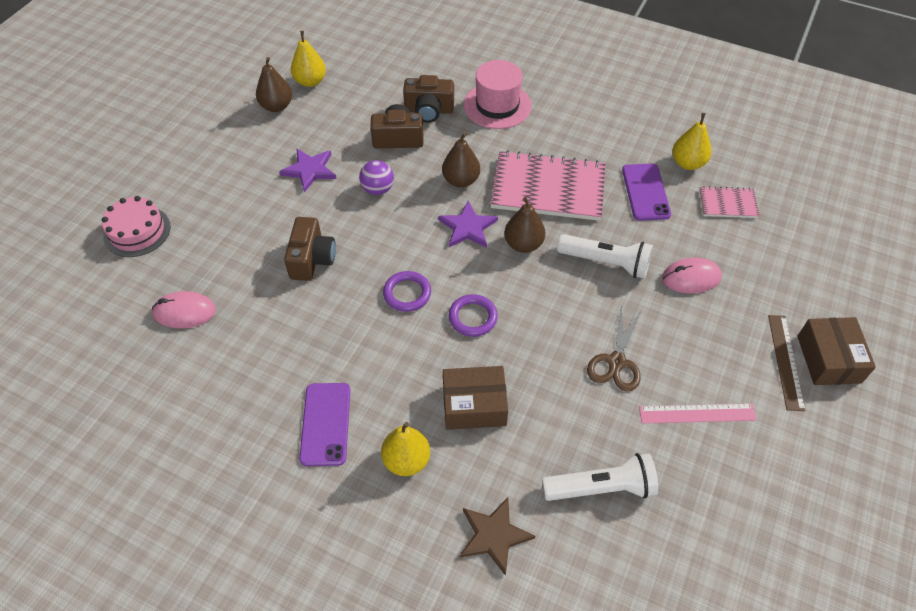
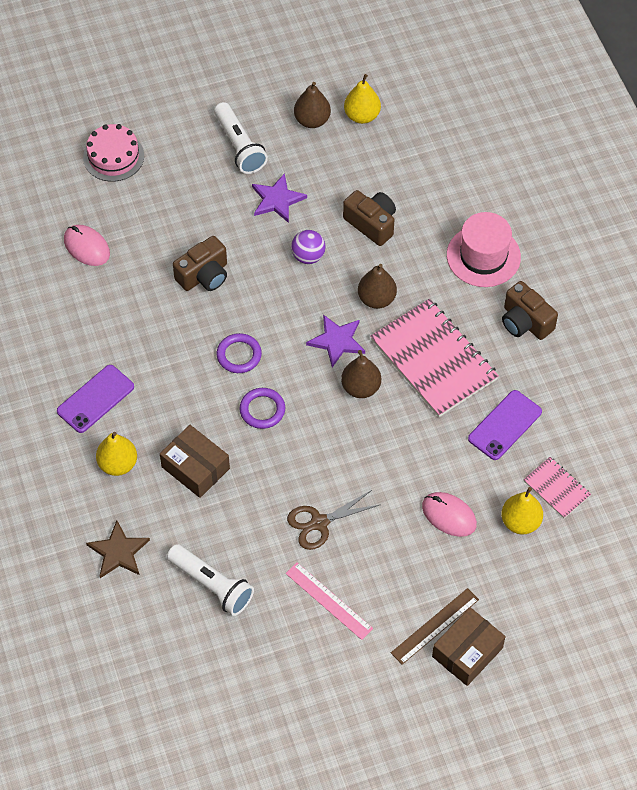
camera: 45 degrees right, 5 degrees up
brown camera [403,75,454,123] -> brown camera moved to [502,281,558,340]
white flashlight [557,234,653,279] -> white flashlight moved to [214,102,268,174]
yellow pear [672,113,711,170] -> yellow pear moved to [501,487,543,534]

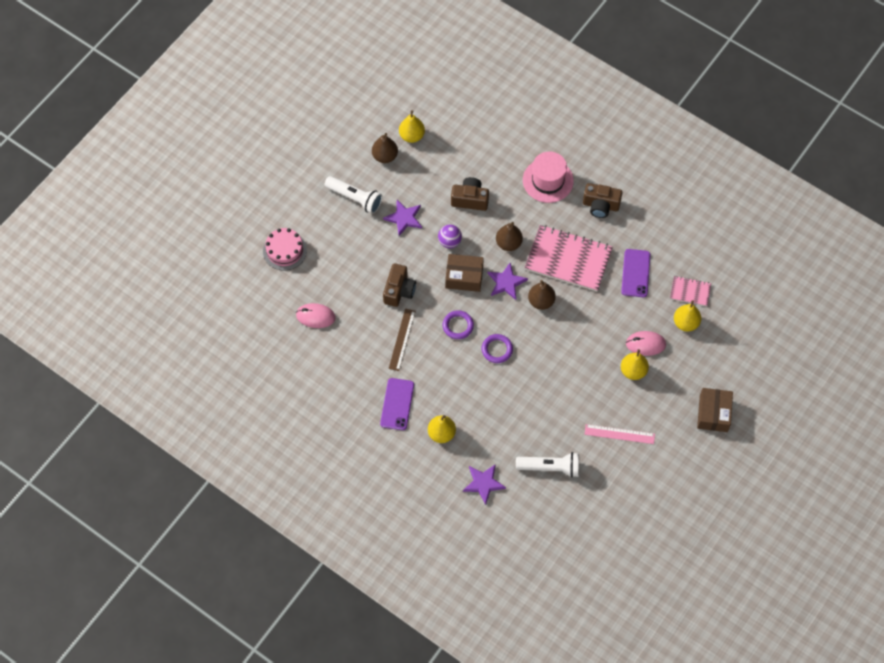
camera: 35 degrees left, 5 degrees up
brown star [86,521,150,578] -> purple star [463,464,506,505]
brown box [160,425,230,498] -> brown box moved to [445,254,484,292]
brown scissors [287,490,379,550] -> none
brown ruler [391,588,479,665] -> brown ruler moved to [389,309,416,371]
none -> yellow pear [621,349,649,380]

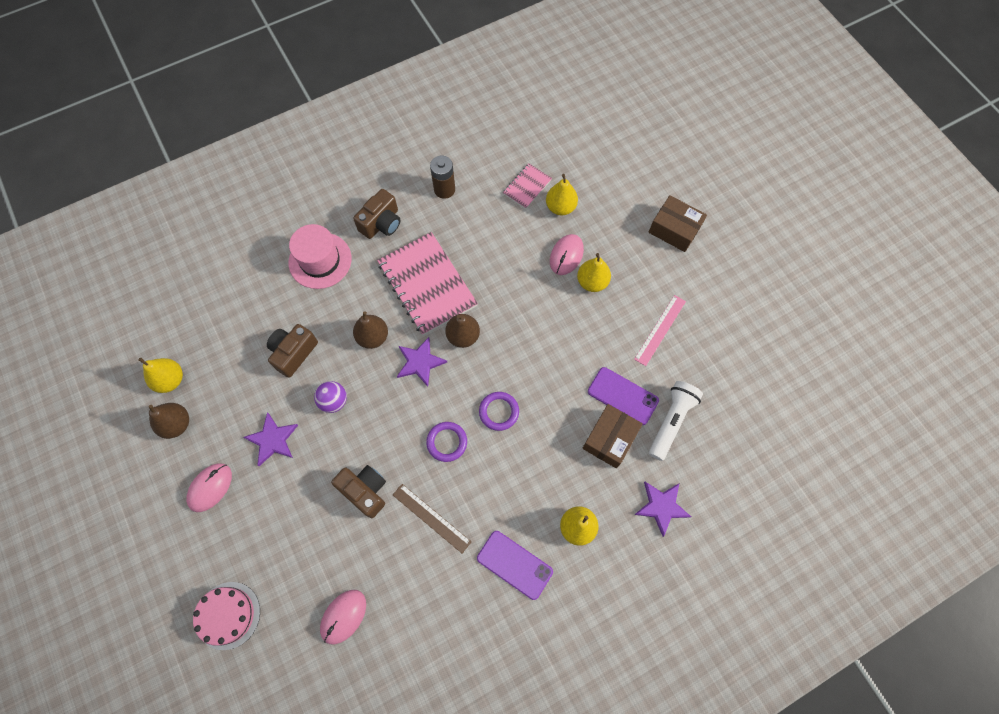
camera: 65 degrees left, 5 degrees up
white flashlight [325,176,382,214] -> pink mouse [186,464,232,512]
brown box [445,254,484,292] -> brown box moved to [582,404,643,468]
pink notebook [525,225,613,291] -> pink notebook turned 75 degrees counterclockwise [377,232,478,336]
purple phone [621,249,650,297] -> purple phone moved to [588,367,659,425]
none -> brown battery [430,156,455,199]

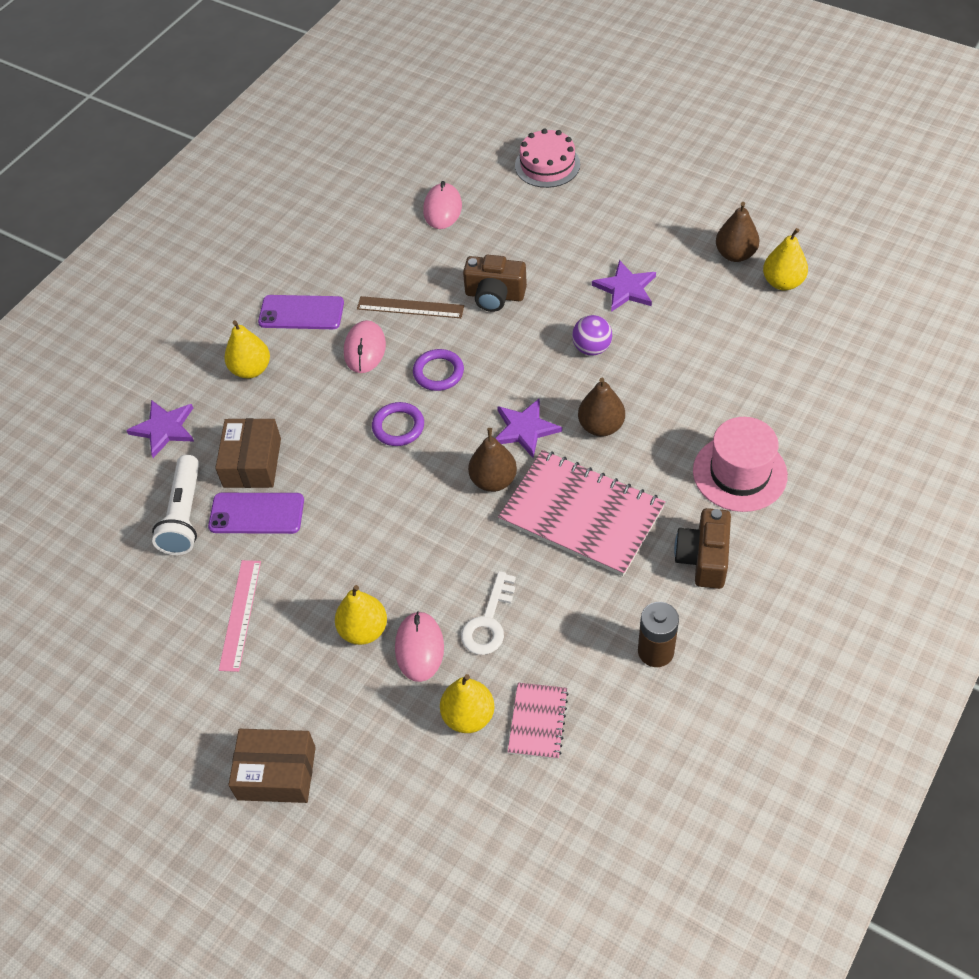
camera: 155 degrees right, 15 degrees down
pink mouse [186,464,232,512] -> pink mouse moved to [344,320,386,373]
brown camera [267,324,318,378] -> none
none -> white key [461,571,516,655]

